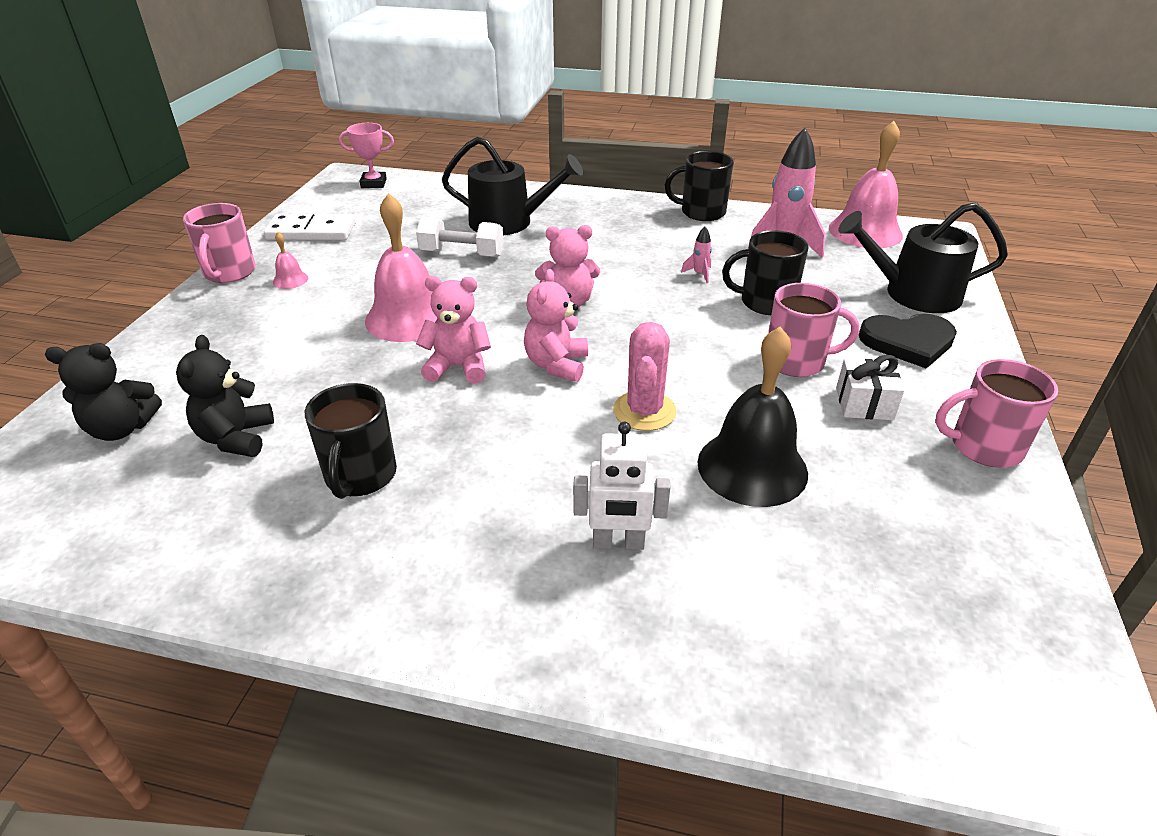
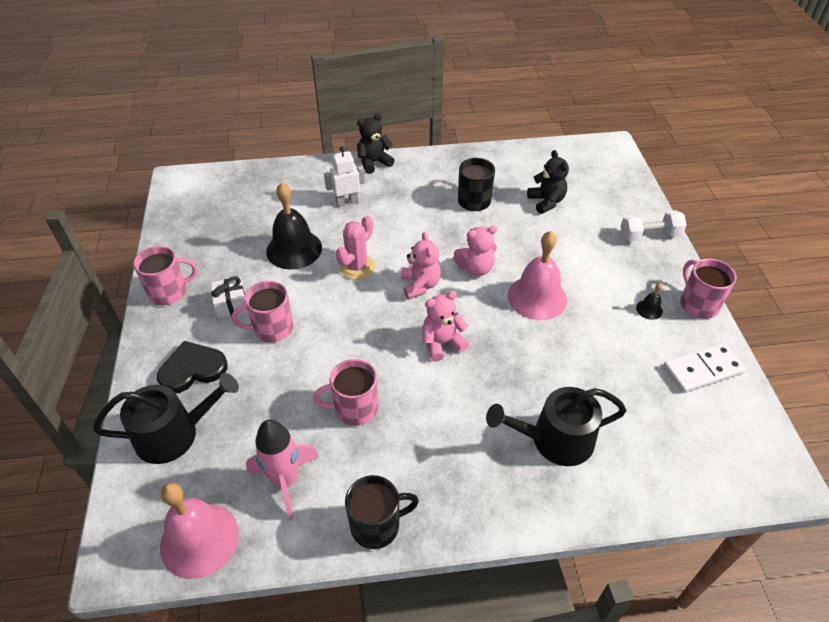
camera: 160 degrees right, 10 degrees up
black teddy bear [45,343,162,441] -> black teddy bear moved to [357,113,395,174]
pink bell [273,232,308,289] -> black bell [636,283,663,320]
pink trophy [339,123,394,188] -> none
white dumbbell [416,217,504,257] -> white dumbbell moved to [620,210,687,242]
pink cactus [613,322,677,431] -> pink cactus turned 45 degrees clockwise [336,215,375,280]
pink rocket [681,227,712,283] -> pink mug [313,359,378,426]
black mug [722,230,809,315] -> none

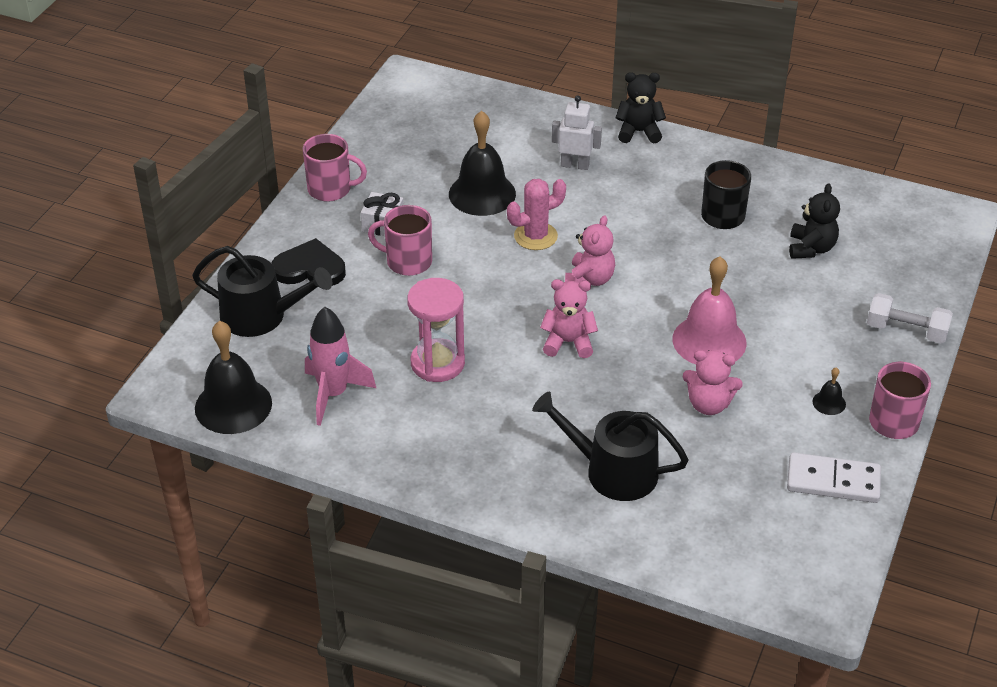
camera: 30 degrees right, 5 degrees down
pink bell [160,483,239,579] -> black bell [195,321,272,434]
pink mug [313,359,378,426] -> pink hourglass [407,278,465,382]
black mug [345,475,419,549] -> none
pink teddy bear [453,225,497,276] -> pink teddy bear moved to [683,350,743,415]

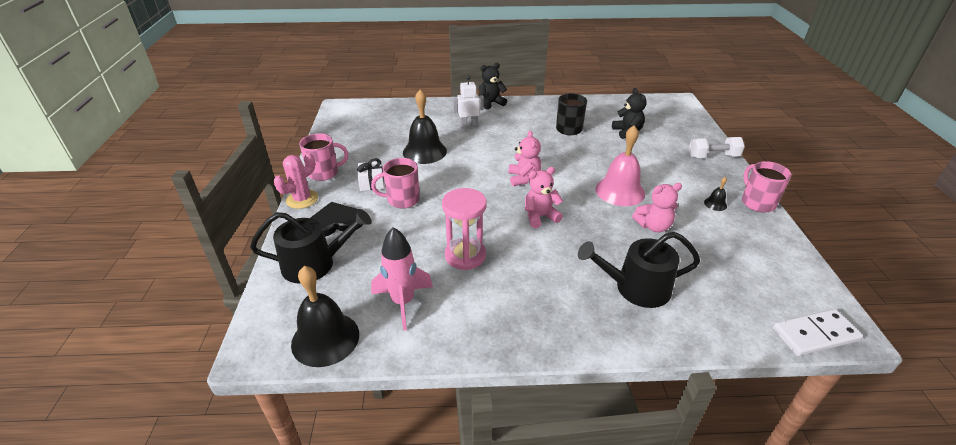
camera: 25 degrees left, 5 degrees down
pink cactus [507,179,566,250] -> pink cactus moved to [274,153,318,209]
white domino [787,453,881,503] -> white domino moved to [773,309,863,356]

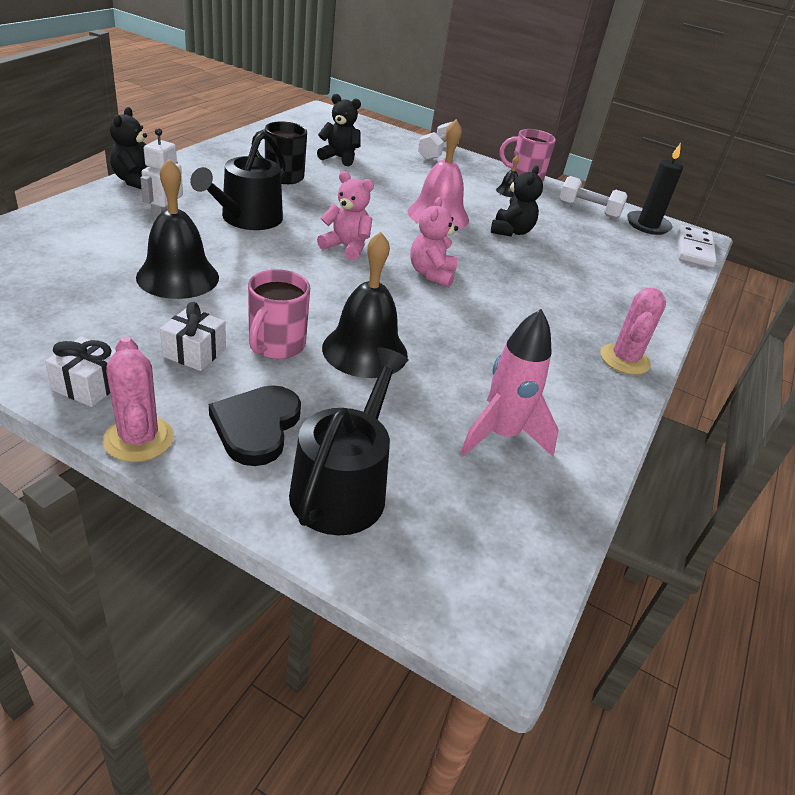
camera: 65 degrees left, 0 degrees up
black bell [291,266,359,367] -> black bell moved to [322,232,408,378]
pink mug [299,133,348,181] -> white gift [45,336,116,407]
pink hourglass [442,188,487,270] -> none
black watering can [578,232,700,308] -> black watering can moved to [190,131,286,230]
pink teddy bear [632,183,682,232] -> black teddy bear [491,166,543,236]
none -> white dumbbell [559,176,627,219]
none -> pink cactus [601,288,666,375]
none -> black candle [627,143,683,235]

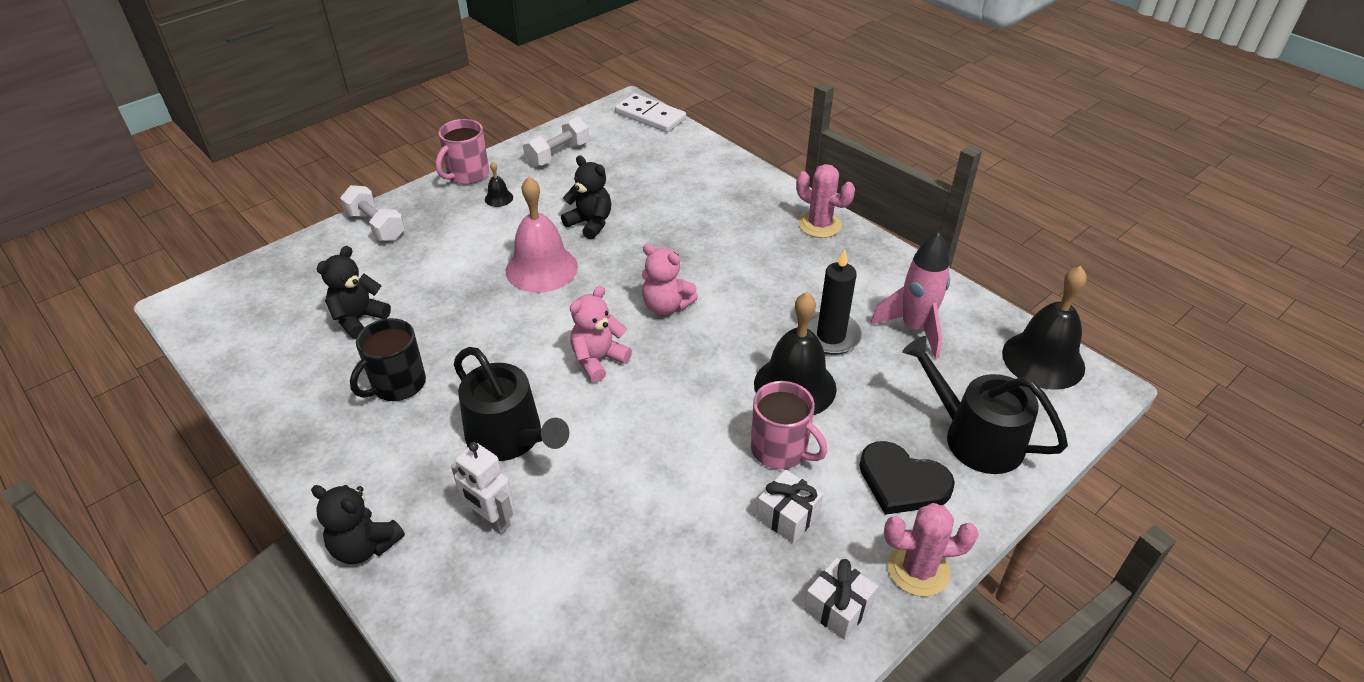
camera: 65 degrees left, 5 degrees up
black bell [136,159,219,299] -> black bell moved to [1002,266,1087,390]
black candle [627,143,683,235] -> black candle moved to [807,249,862,355]

